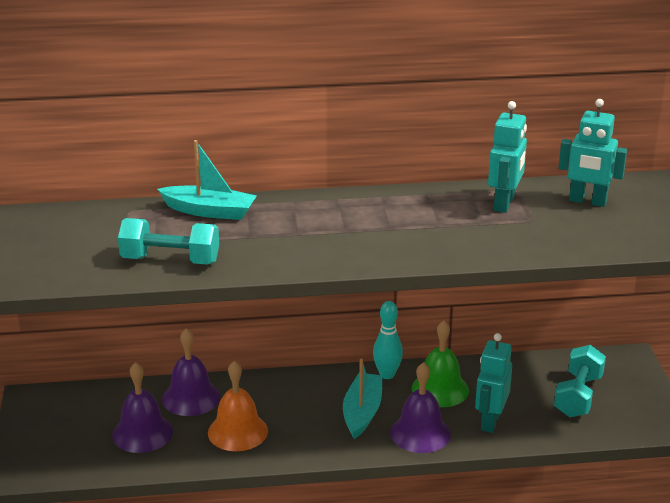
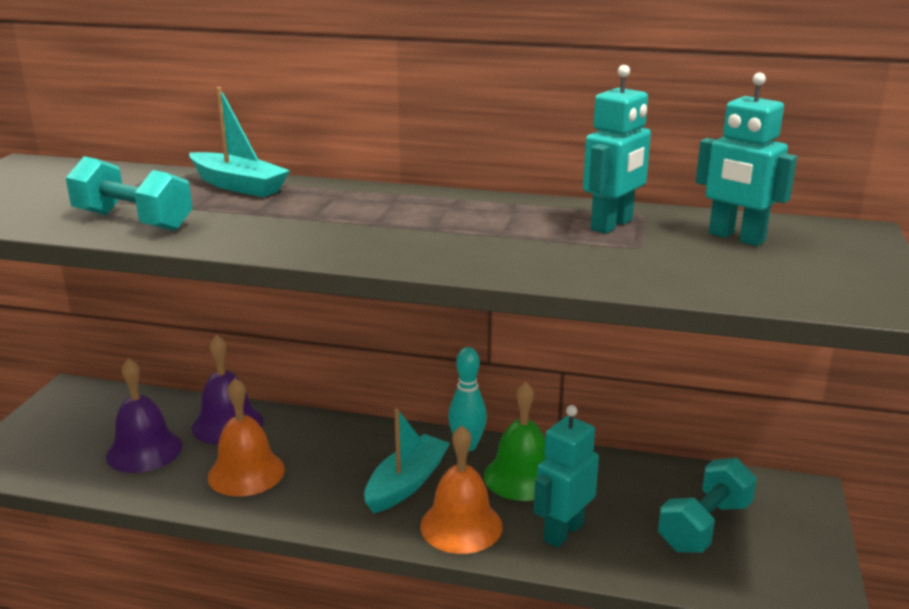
camera: 20 degrees right, 5 degrees down
purple bell [390,362,451,453] -> orange bell [420,425,503,554]

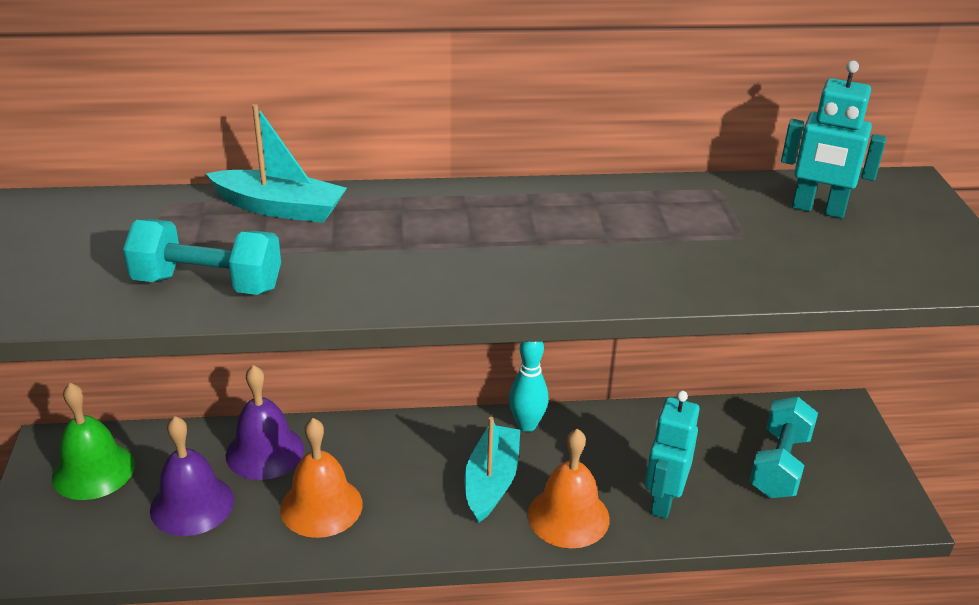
camera: 20 degrees left, 10 degrees up
green bell [484,381,546,501] -> green bell moved to [52,383,135,500]
turquoise robot [583,65,651,234] -> none

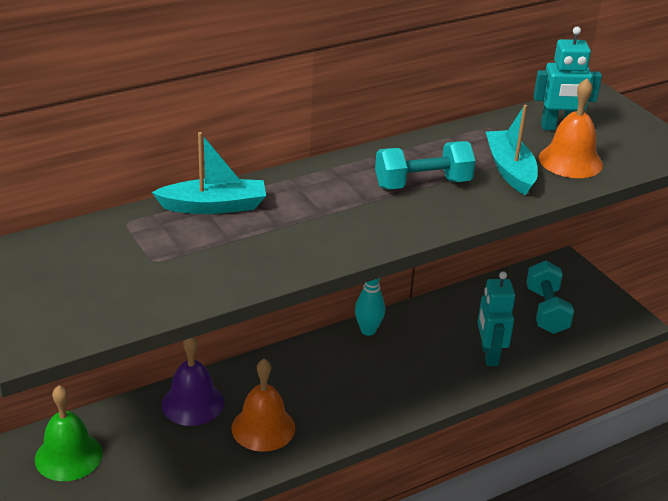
camera: 25 degrees left, 0 degrees up
turquoise dumbbell [123,219,281,295] -> turquoise dumbbell moved to [375,141,476,189]
purple bell [150,416,234,536] -> none
turquoise boat [465,417,520,523] -> turquoise boat moved to [486,105,538,196]
orange bell [528,429,610,548] -> orange bell moved to [539,78,603,178]

